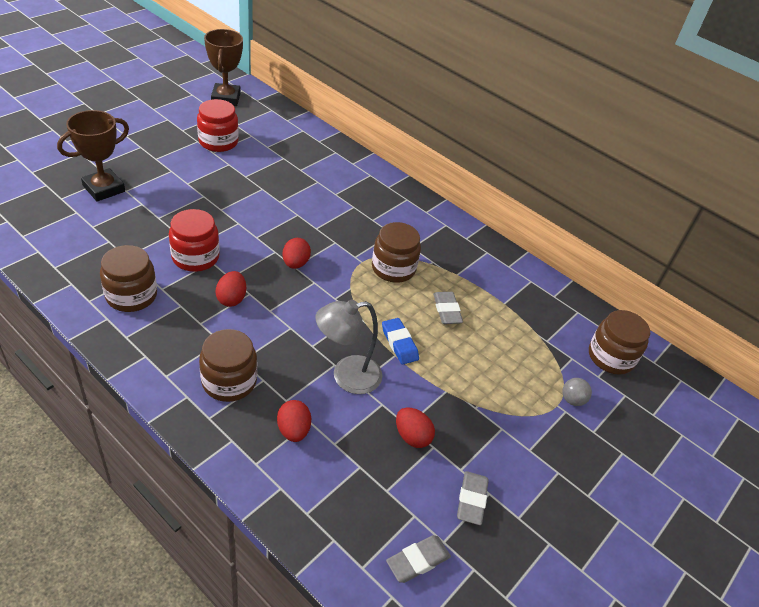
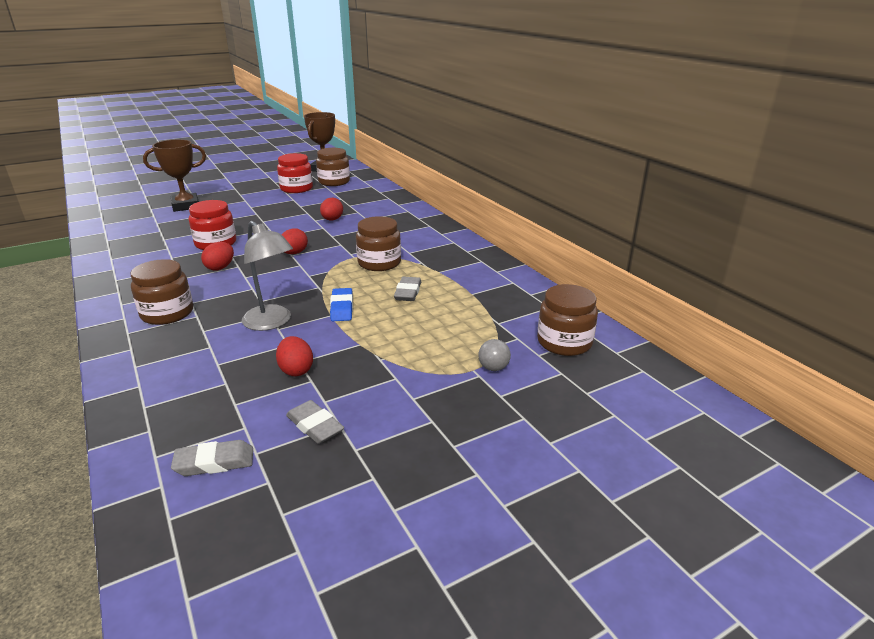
camera: 25 degrees right, 15 degrees down
brown jar [100,245,157,312] -> brown jar moved to [316,148,350,186]
red egg [277,400,311,442] -> red egg moved to [320,198,343,221]
grey lamp [315,300,382,394] -> grey lamp turned 135 degrees counterclockwise [242,221,293,331]
grey eraser [457,471,489,525] -> grey eraser turned 75 degrees counterclockwise [286,400,344,444]

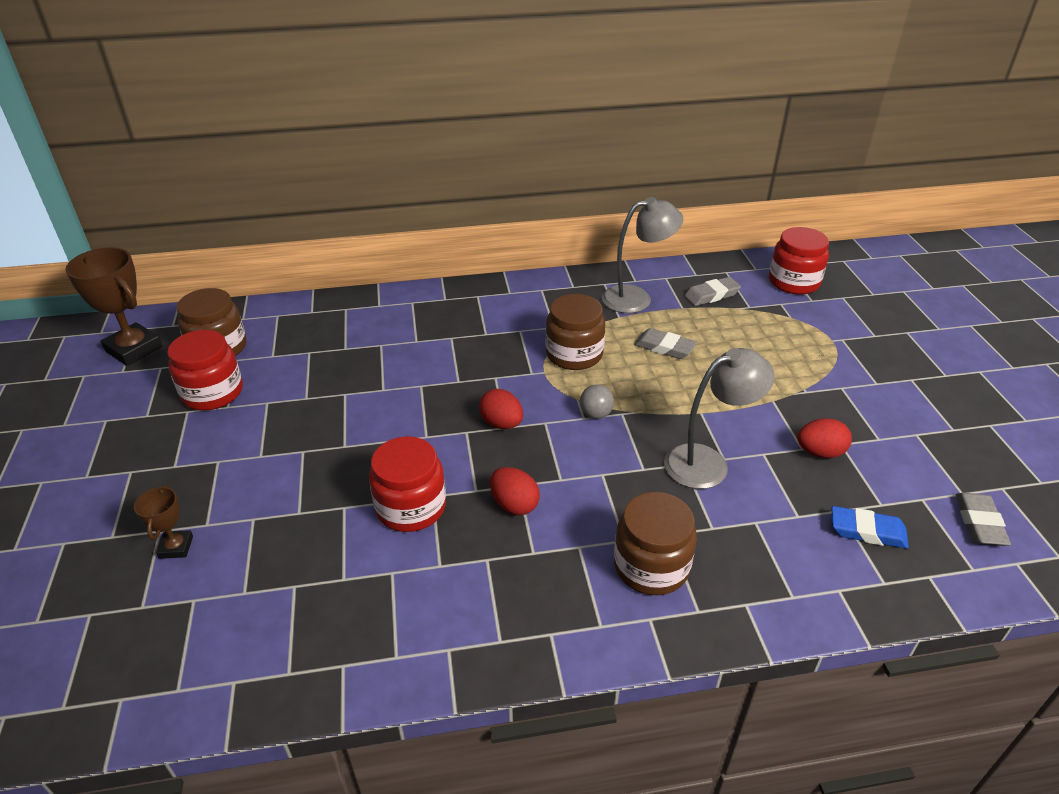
camera: 70 degrees left, 10 degrees up
brown trophy [143,139,206,212] -> brown trophy [134,485,193,559], size x0.52
grey eraser [286,400,344,444] -> grey eraser moved to [684,277,741,306]
red egg [320,198,343,221] -> none
blue eraser [330,288,353,321] -> blue eraser moved to [831,506,909,549]
grey ball [478,339,511,371] -> grey ball moved to [580,385,614,419]
brown jar [537,284,598,356] -> red jar [769,227,829,295]
none -> grey lamp [602,197,684,313]

